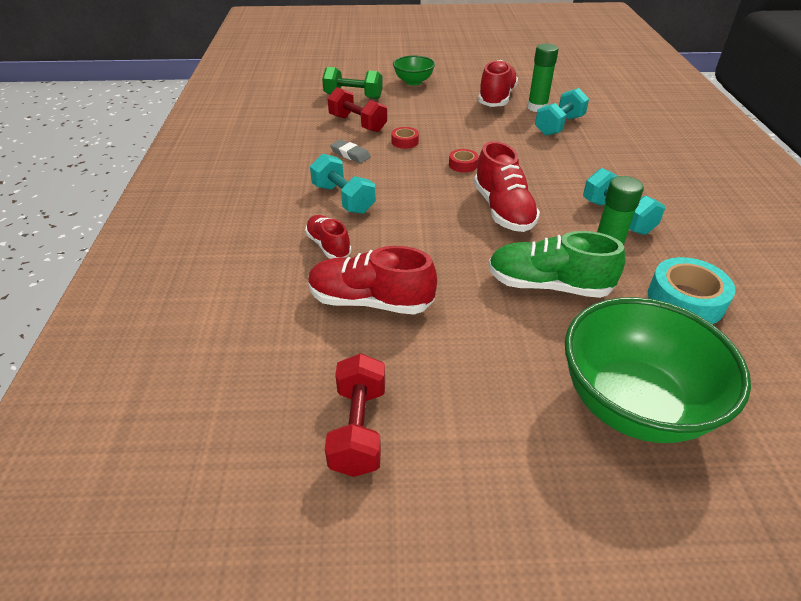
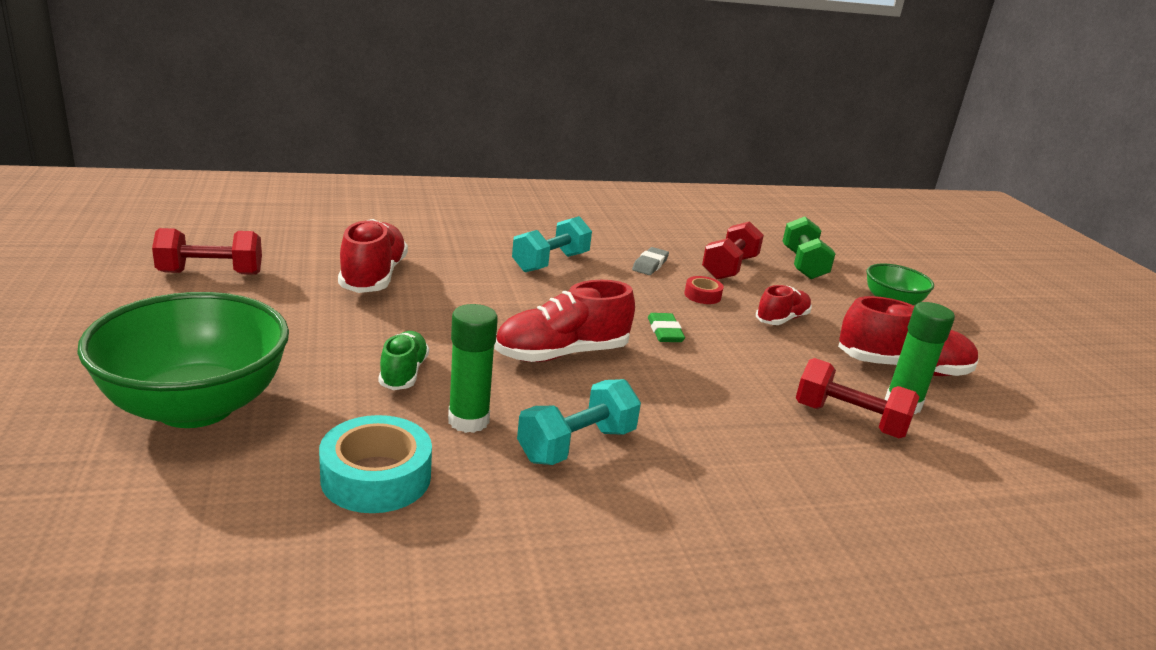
camera: 75 degrees right, 15 degrees down
red shoe [305,215,351,259] -> red shoe moved to [756,285,812,325]
red tape [449,149,479,173] -> green eraser [648,313,685,342]
green shoe [488,231,625,298] -> green shoe [379,331,429,390], size x0.61
turquoise dumbbell [535,88,589,136] -> red dumbbell [796,358,919,438]

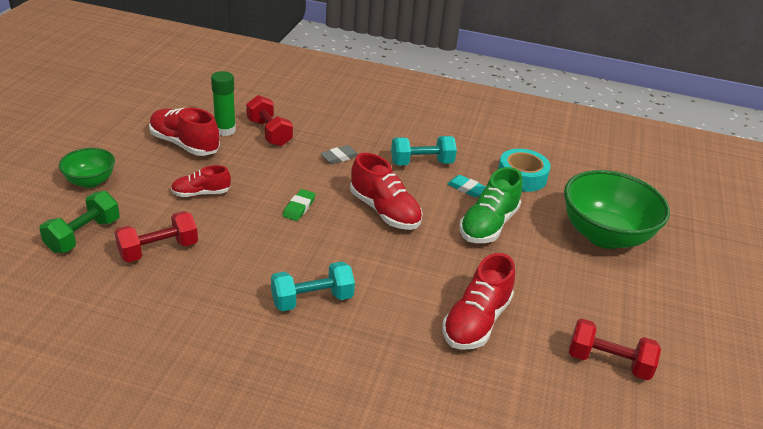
camera: 150 degrees left, 10 degrees up
green shoe [379,331,429,390] -> green shoe [459,167,523,243], size x1.64
green glue stick [448,304,498,433] -> turquoise eraser [447,175,486,197]
red shoe [494,280,635,362] -> red shoe turned 45 degrees clockwise [350,153,423,230]
grey eraser [632,247,669,275] -> grey eraser moved to [320,145,358,164]
red tape [684,276,724,304] -> none

